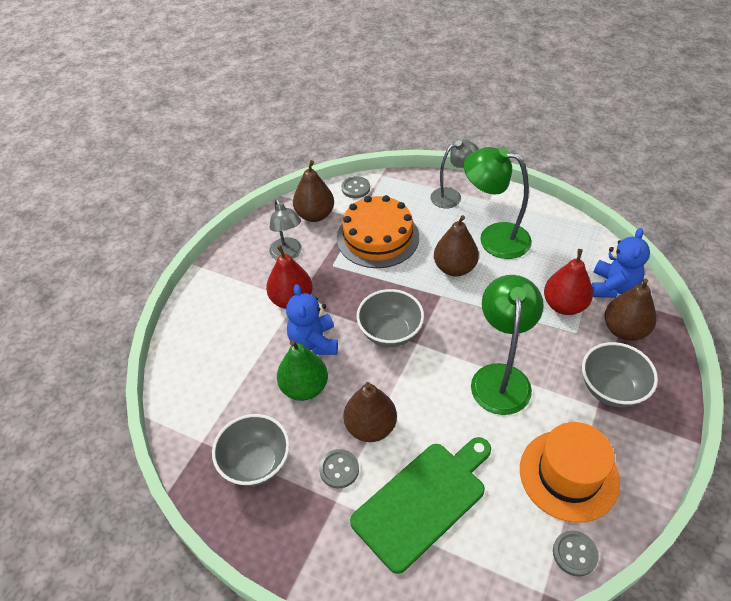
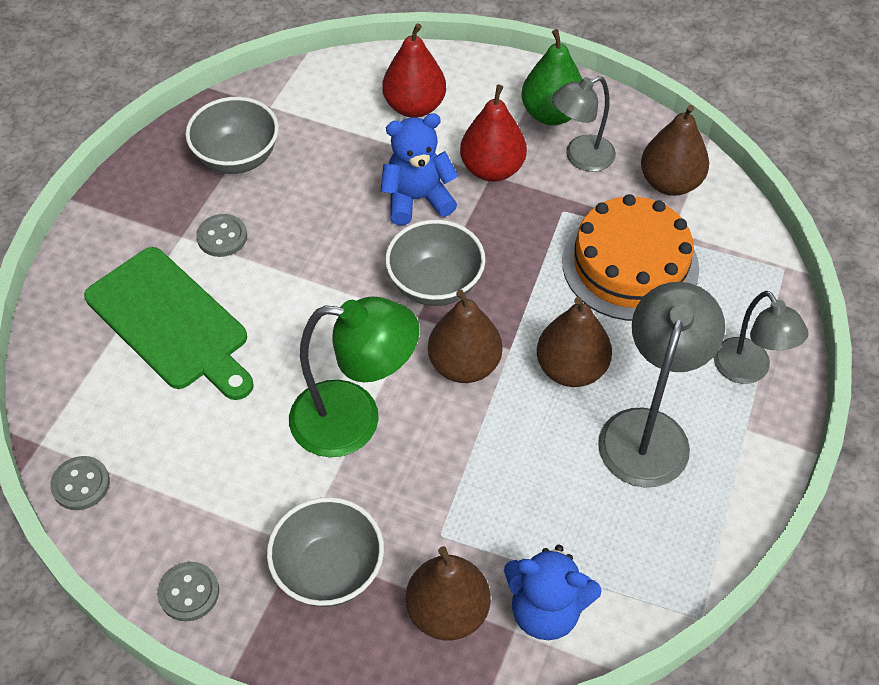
camera: 85 degrees right, 5 degrees up
green pear [277,340,328,401] -> green pear moved to [522,29,582,125]
grey button [341,176,370,198] -> grey button moved to [158,562,219,622]
brown pear [344,382,397,442] -> brown pear moved to [428,290,502,383]
green lamp [464,147,532,259] -> grey lamp [598,282,725,487]
orange hat [520,422,620,523] -> none
red pear [544,249,593,315] -> red pear moved to [382,23,446,118]

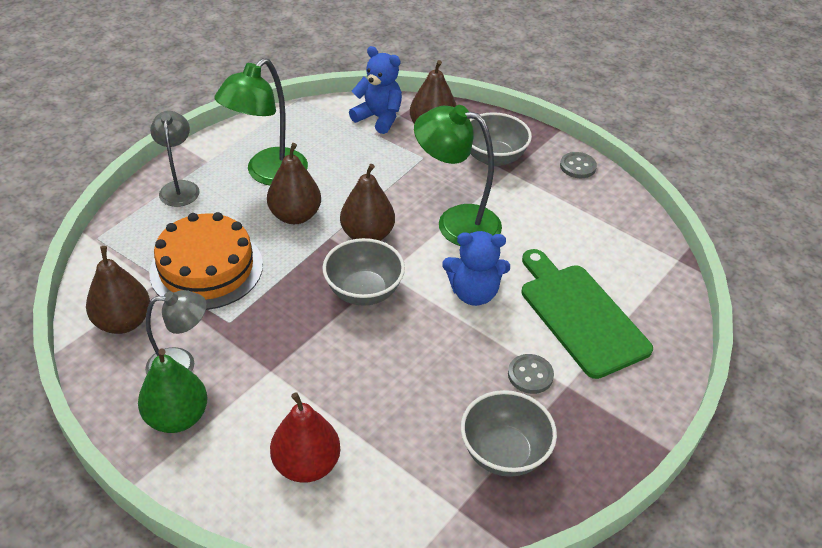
camera: 165 degrees left, 10 degrees down
grey button [50,456,110,510] -> none
blue teddy bear [381,113,458,225] -> blue teddy bear moved to [442,231,510,306]
red pear [460,85,527,182] -> none
grey lamp [598,282,725,487] -> green lamp [214,58,308,185]

